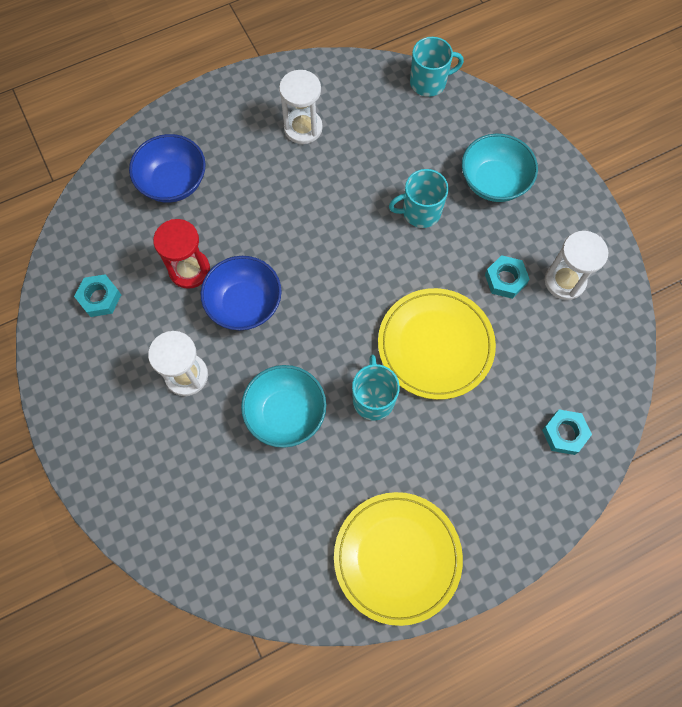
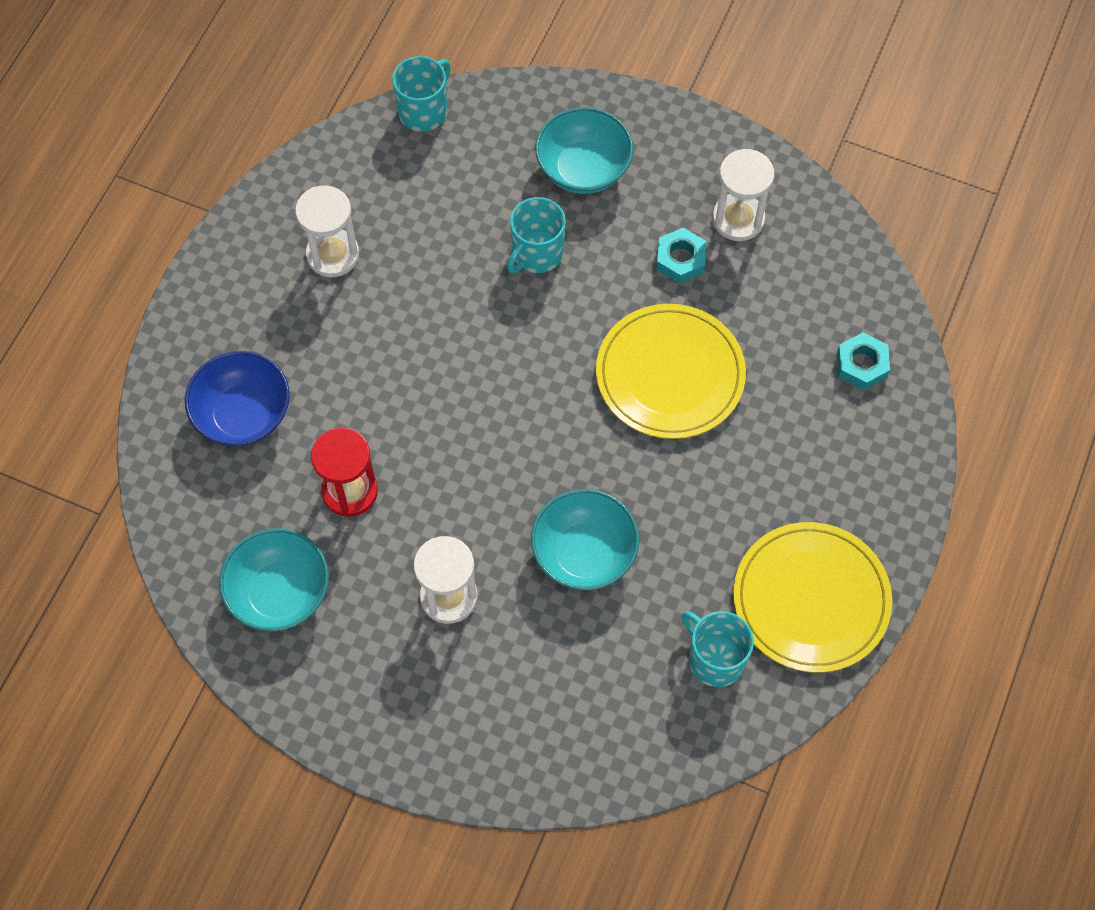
camera: 40 degrees left, 5 degrees down
turquoise nut [74,274,121,317] -> turquoise bowl [219,528,329,632]
blue bowl [201,256,282,330] -> none
turquoise mug [352,355,400,421] -> turquoise mug moved to [681,611,754,687]

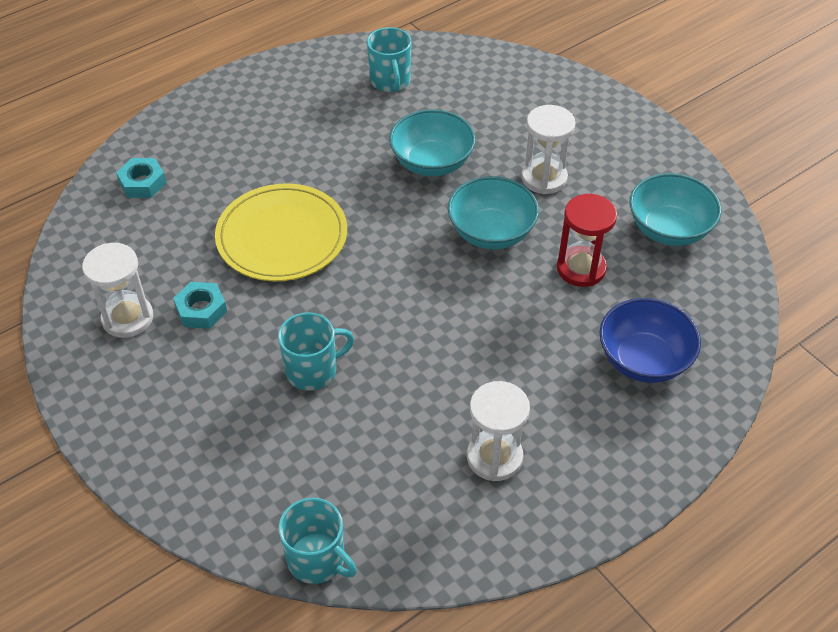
camera: 150 degrees left, 15 degrees down
turquoise mug [392,56,451,132] -> turquoise mug turned 120 degrees counterclockwise [279,498,357,584]
turquoise bowl [535,107,634,194] -> turquoise bowl moved to [448,176,539,249]
yellow plate [733,522,892,673] -> none

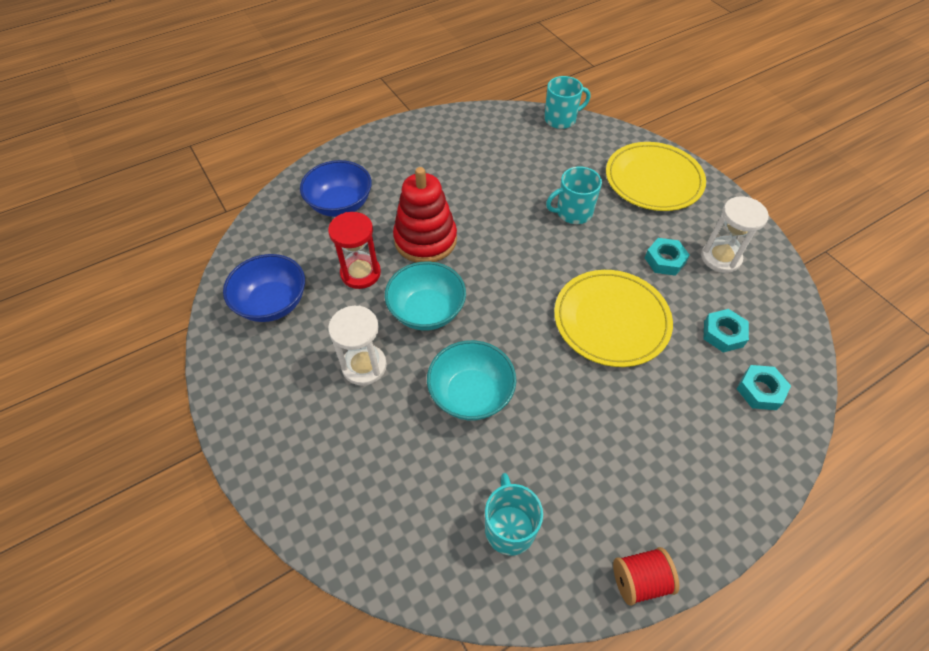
camera: 175 degrees left, 5 degrees up
turquoise mug [279,498,357,584] -> turquoise mug turned 120 degrees clockwise [544,76,590,129]
white hourglass [467,381,530,481] -> none
turquoise bowl [630,173,722,246] -> blue bowl [223,254,305,322]
none -> red stacking toy [393,167,457,263]
none -> yellow plate [606,142,706,211]
none -> red spool [613,547,679,606]
none -> turquoise nut [704,309,749,353]

